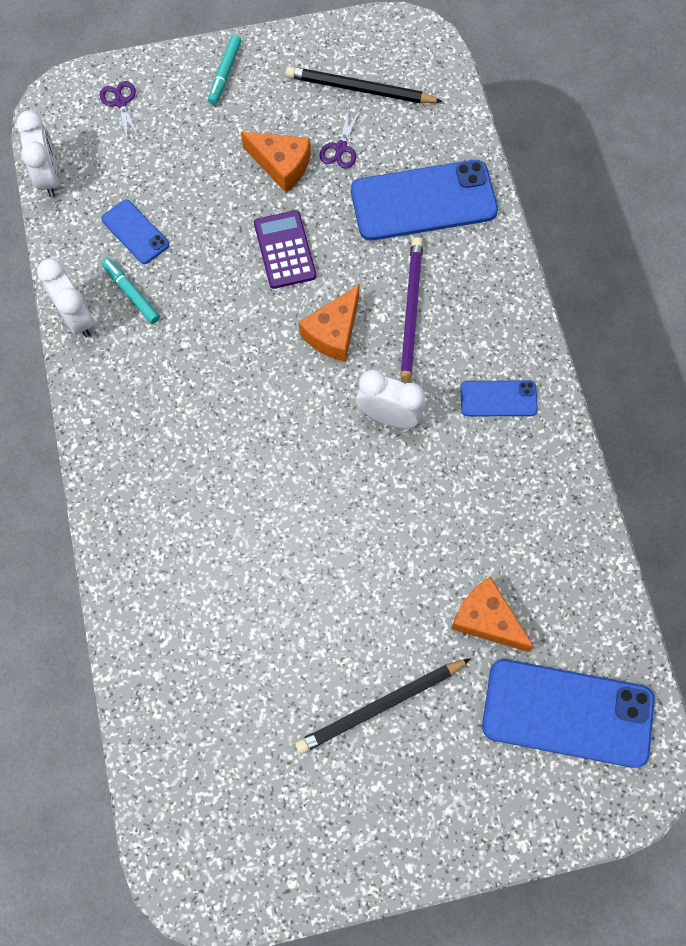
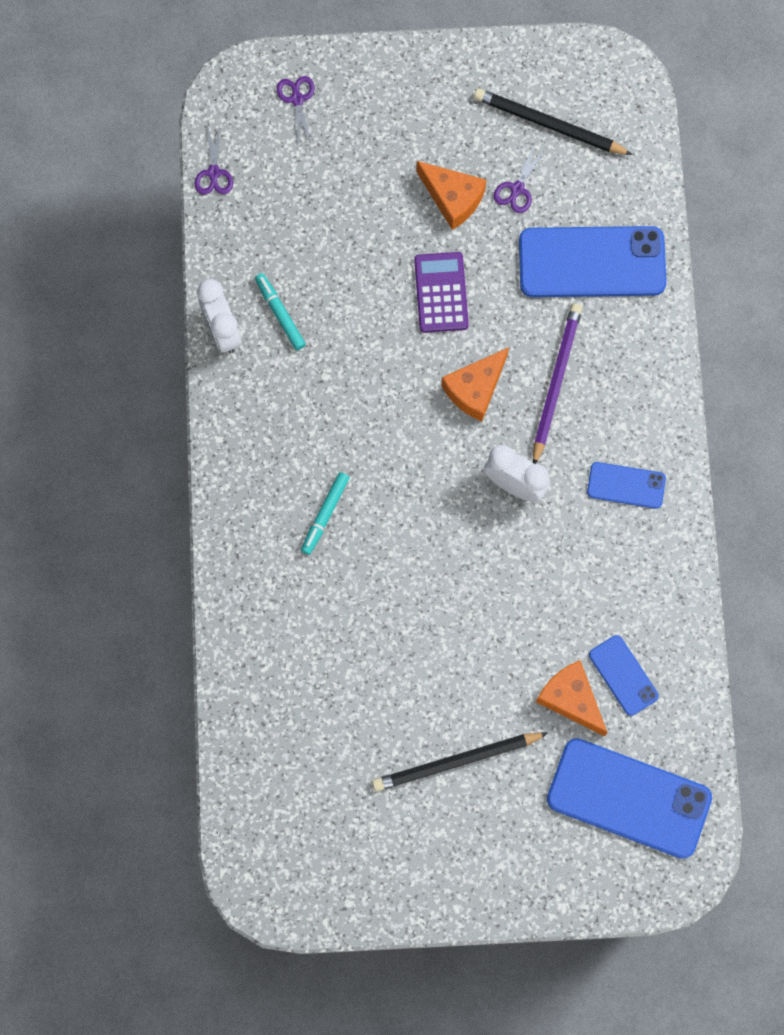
camera: 10 degrees right, 5 degrees up
white clock [17,111,60,197] -> purple scissors [195,126,233,195]
blue phone [101,200,169,264] -> blue phone moved to [589,635,659,716]
turquoise marker [208,35,241,105] -> turquoise marker moved to [301,472,350,555]

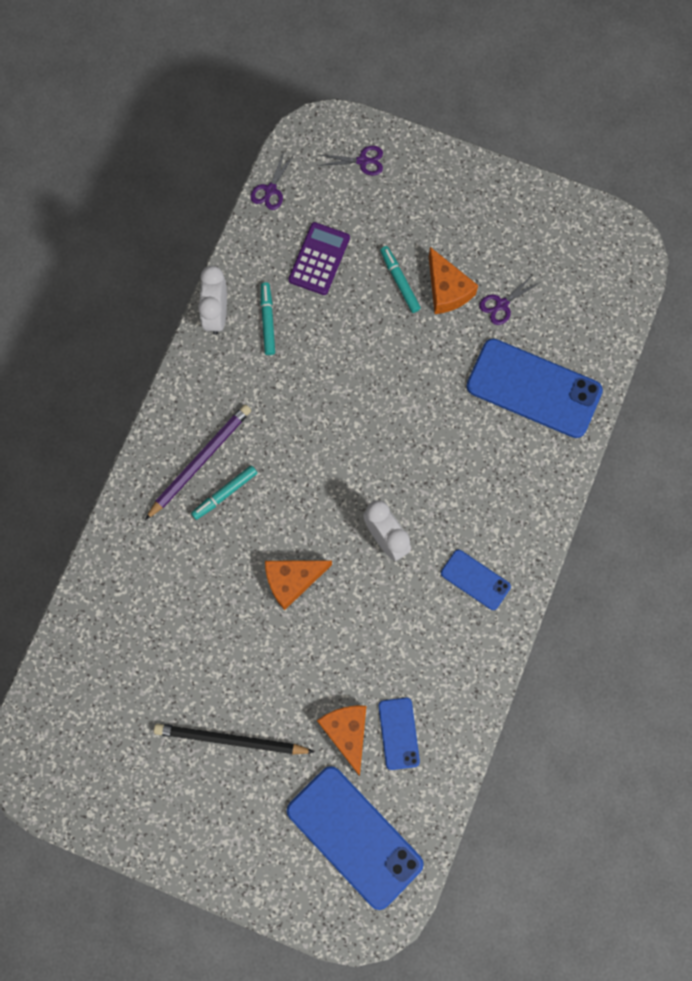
camera: 25 degrees right, 0 degrees up
purple scissors [276,76,315,146] -> purple scissors turned 75 degrees clockwise [319,146,383,176]
purple calculator [414,252,469,333] -> purple calculator moved to [288,222,350,295]
orange cheese [441,347,509,421] -> orange cheese moved to [265,561,332,610]
black pencil [474,88,633,155] -> none
purple pencil [533,303,582,464] -> purple pencil moved to [145,405,251,520]
none -> turquoise marker [380,246,421,313]

